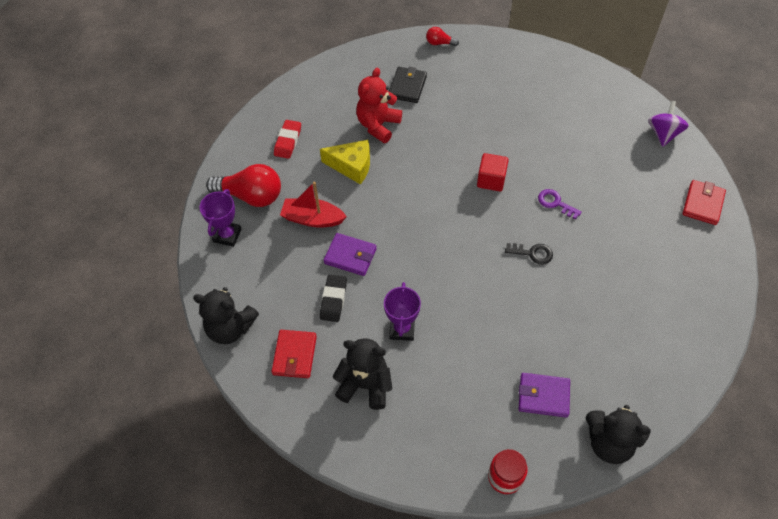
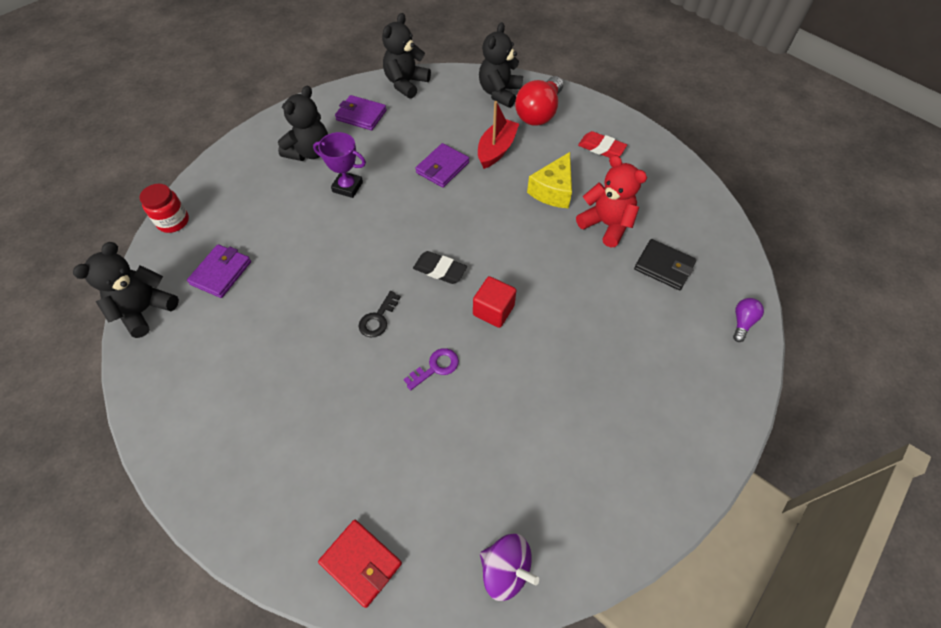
camera: 105 degrees right, 0 degrees up
purple trophy [200,189,241,247] -> black teddy bear [479,22,523,108]
red wallet [271,330,317,378] -> purple wallet [335,95,387,130]
black eraser [320,275,347,322] -> black eraser moved to [413,251,467,284]
red light bulb [426,27,459,46] -> purple light bulb [733,298,764,342]

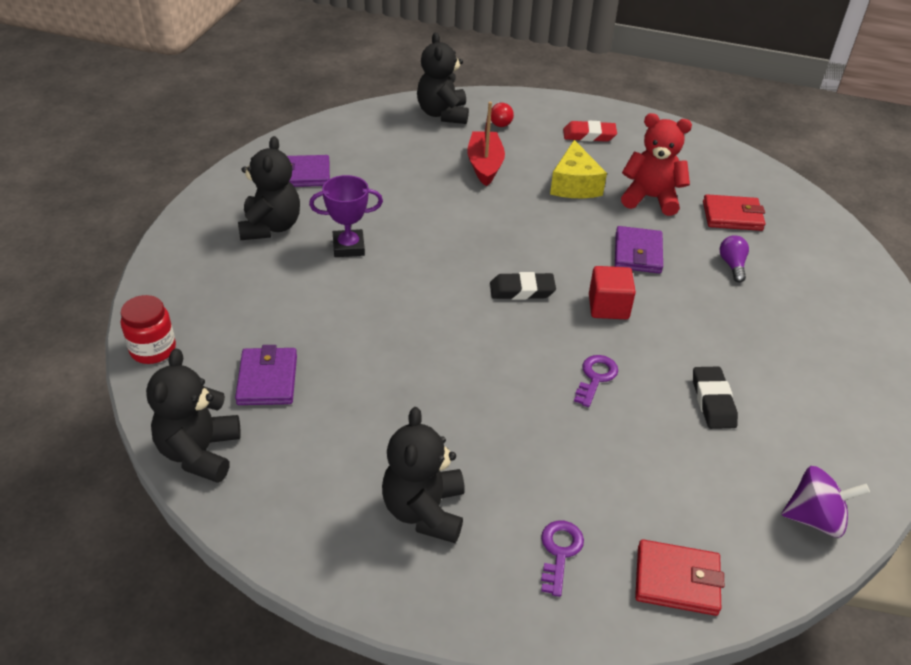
camera: 30 degrees left, 15 degrees down
black key [359,291,401,337] -> none
black teddy bear [382,13,431,99] -> black teddy bear moved to [382,407,465,543]
purple wallet [416,143,469,188] -> purple wallet moved to [615,226,663,274]
red light bulb [515,76,563,126] -> red light bulb [491,102,514,127], size x0.48
black wallet [634,239,696,290] -> red wallet [703,194,765,231]
purple light bulb [733,298,764,342] -> purple light bulb moved to [719,235,749,283]
none -> purple key [541,521,584,597]
none -> black eraser [693,367,738,429]

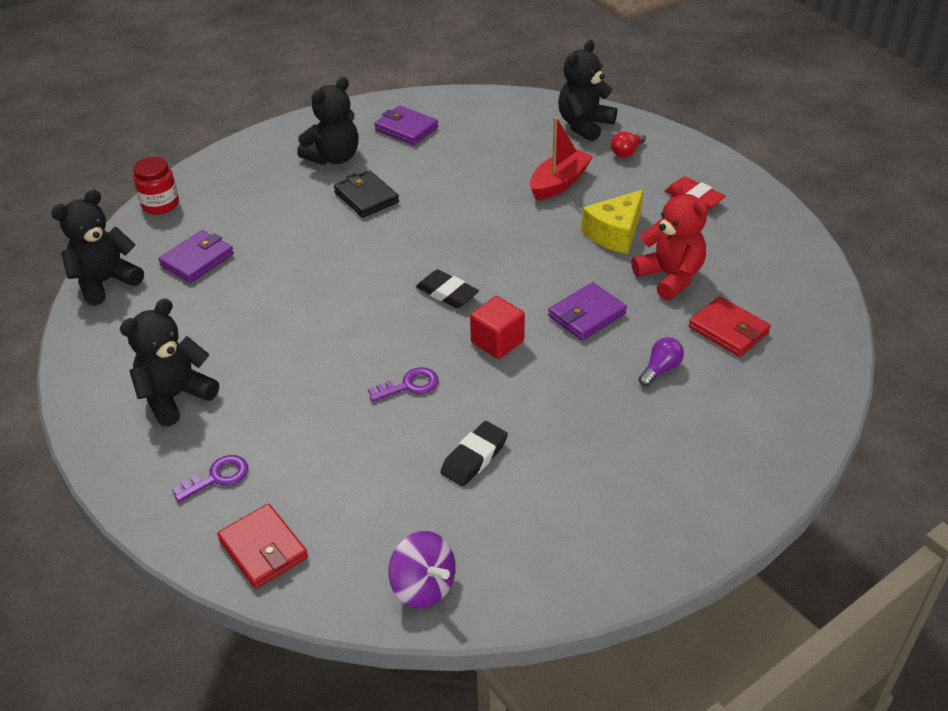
camera: 45 degrees right, 0 degrees up
purple trophy [309,175,383,257] -> black wallet [334,170,399,218]

